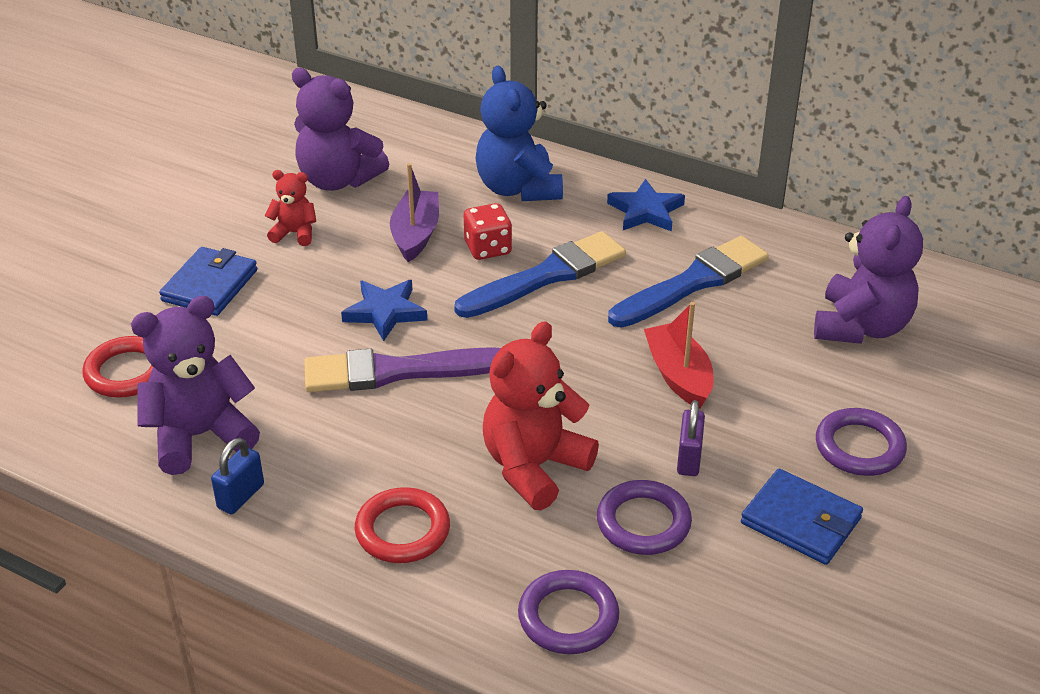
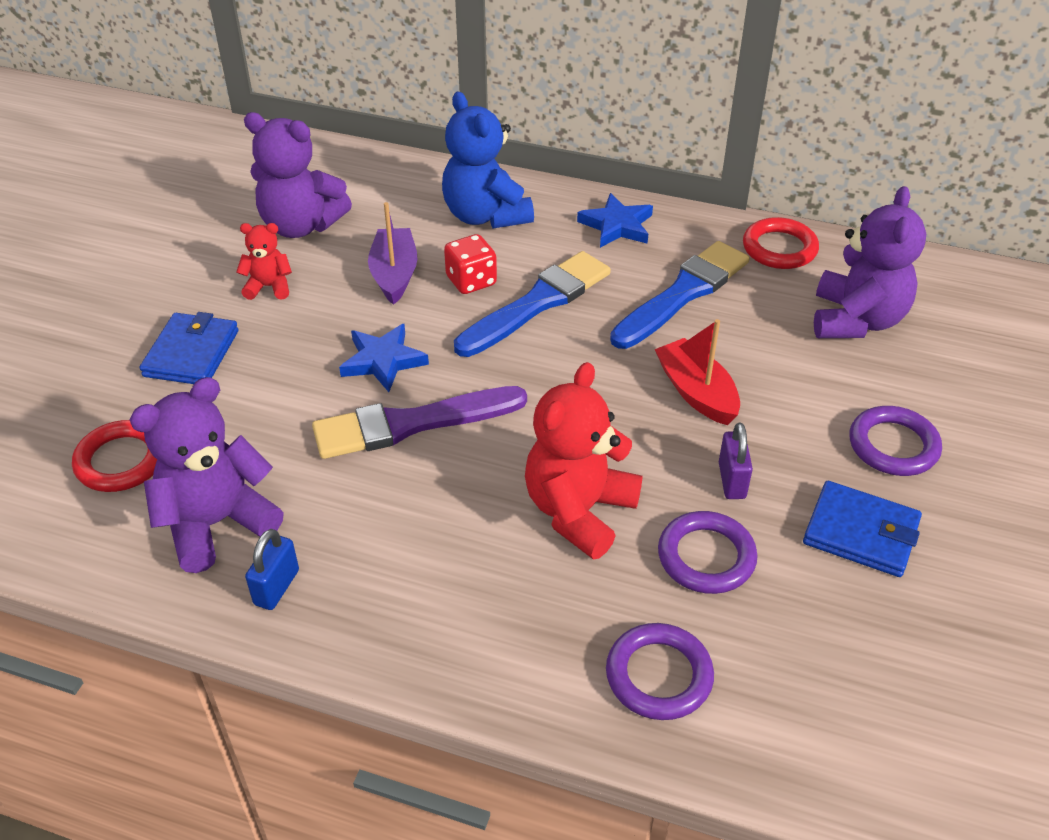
camera: 10 degrees left, 5 degrees up
red ring [355,487,450,563] -> red ring moved to [743,217,819,269]

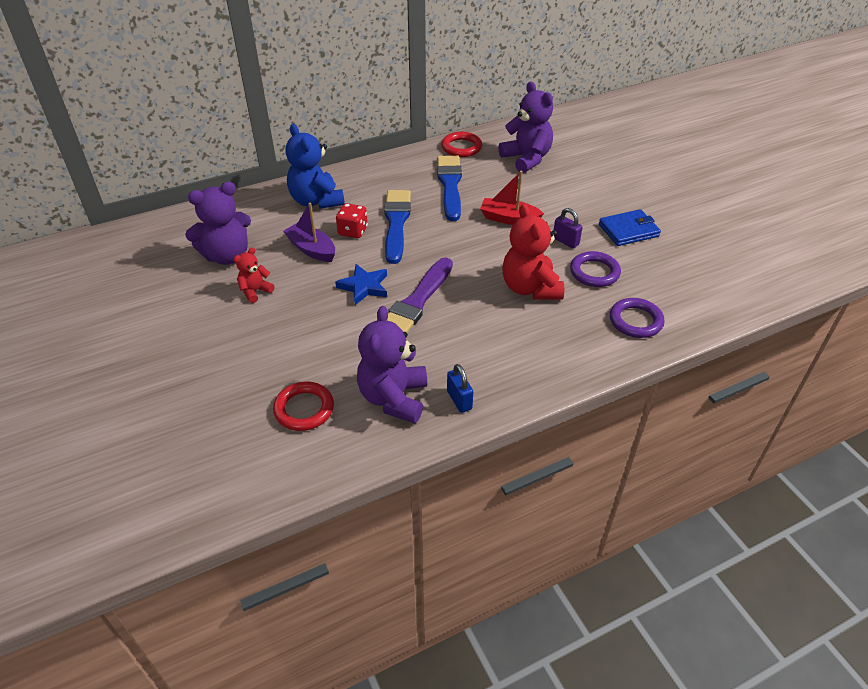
camera: 45 degrees left, 0 degrees up
blue wallet [139,312,239,384] -> none
blue teddy bear [442,91,534,229] -> blue teddy bear turned 45 degrees clockwise [285,124,345,209]
blue star [577,193,653,248] -> none
purple ring [850,406,942,476] -> none

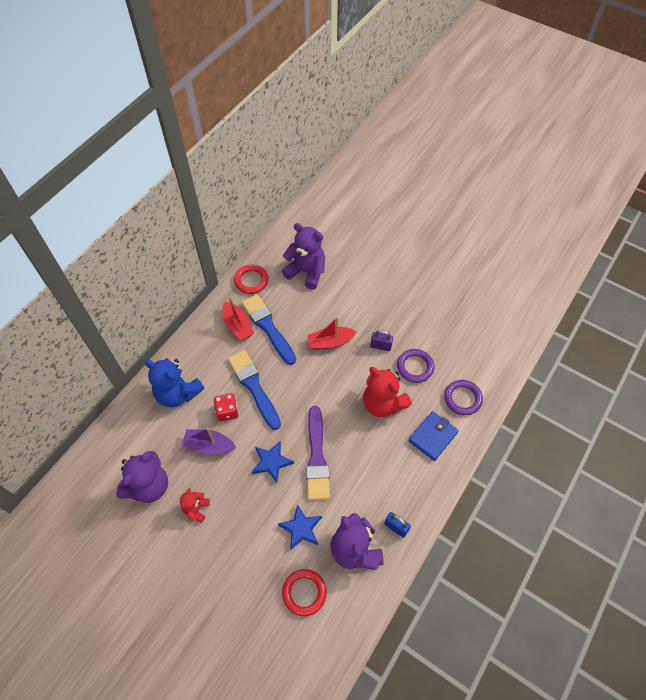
camera: 30 degrees left, 15 degrees up
blue wallet [599,209,661,246] -> blue wallet moved to [408,411,459,461]
none -> red boat [222,297,254,341]
none -> blue star [278,504,322,550]

